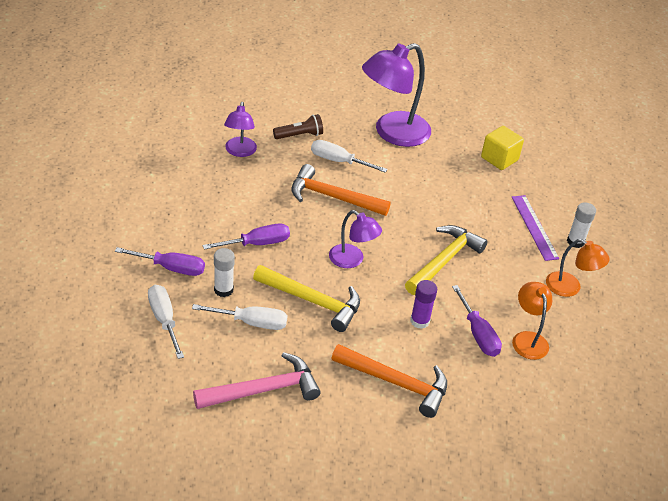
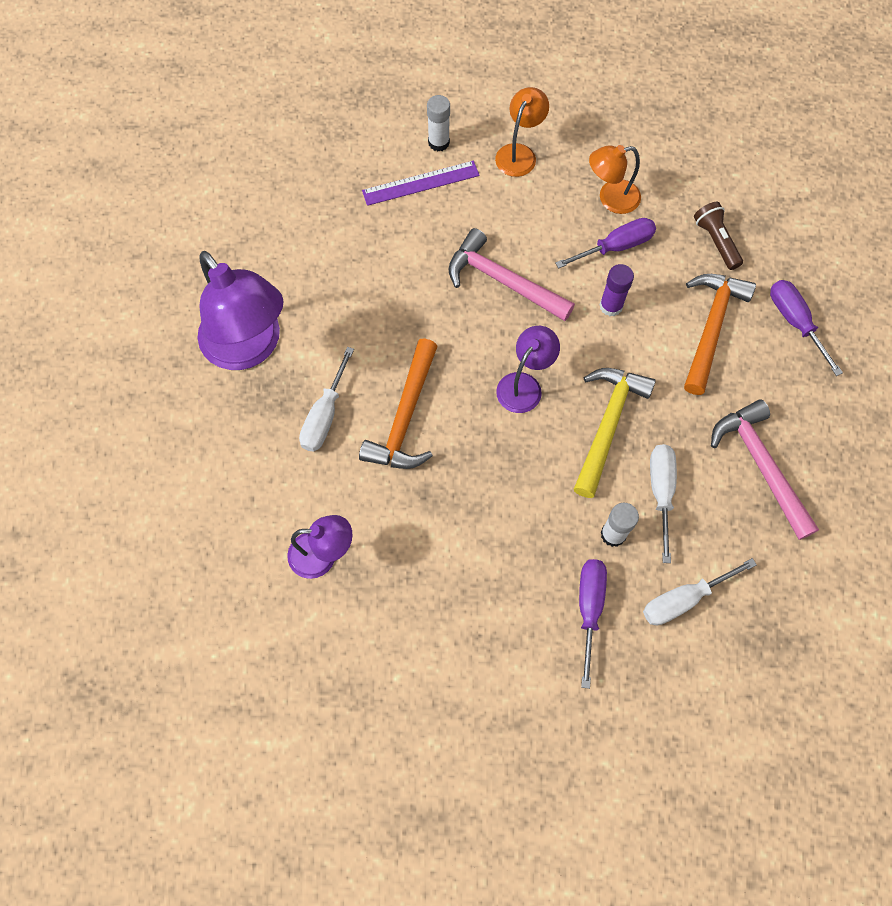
camera: 90 degrees left, 25 degrees up
purple screwdriver [202,223,290,250] -> purple screwdriver moved to [770,280,843,376]
brown flashlight [273,114,323,139] -> brown flashlight moved to [694,202,743,270]
yellow hammer [405,225,488,295] -> pink hammer [448,228,575,321]
yellow cube [481,126,524,170] -> none

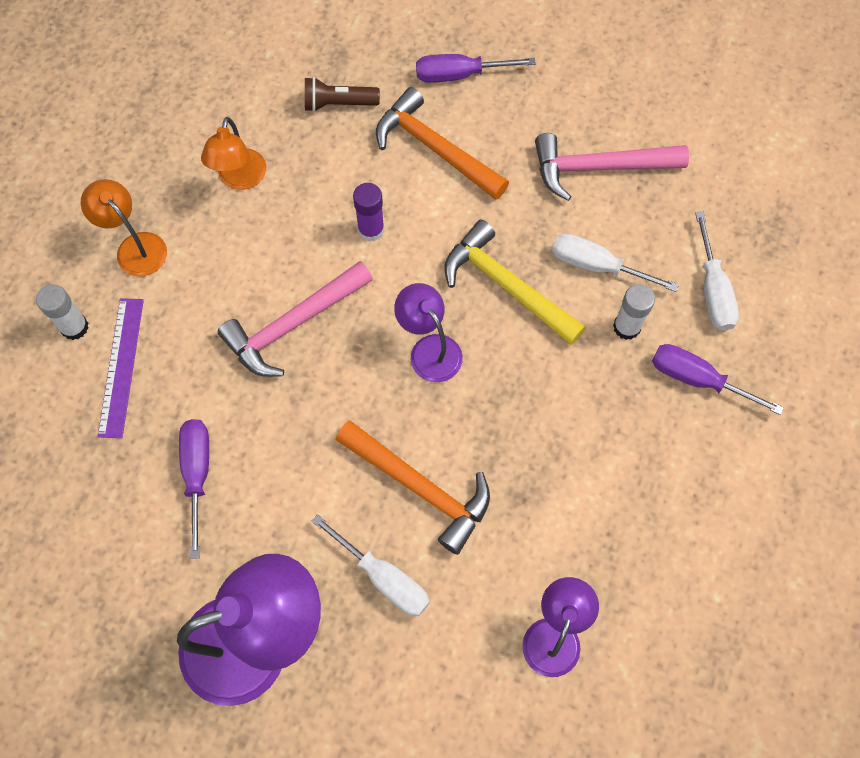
camera: 70 degrees left, 0 degrees up
purple screwdriver [555,218,656,268] -> purple screwdriver moved to [179,419,209,559]

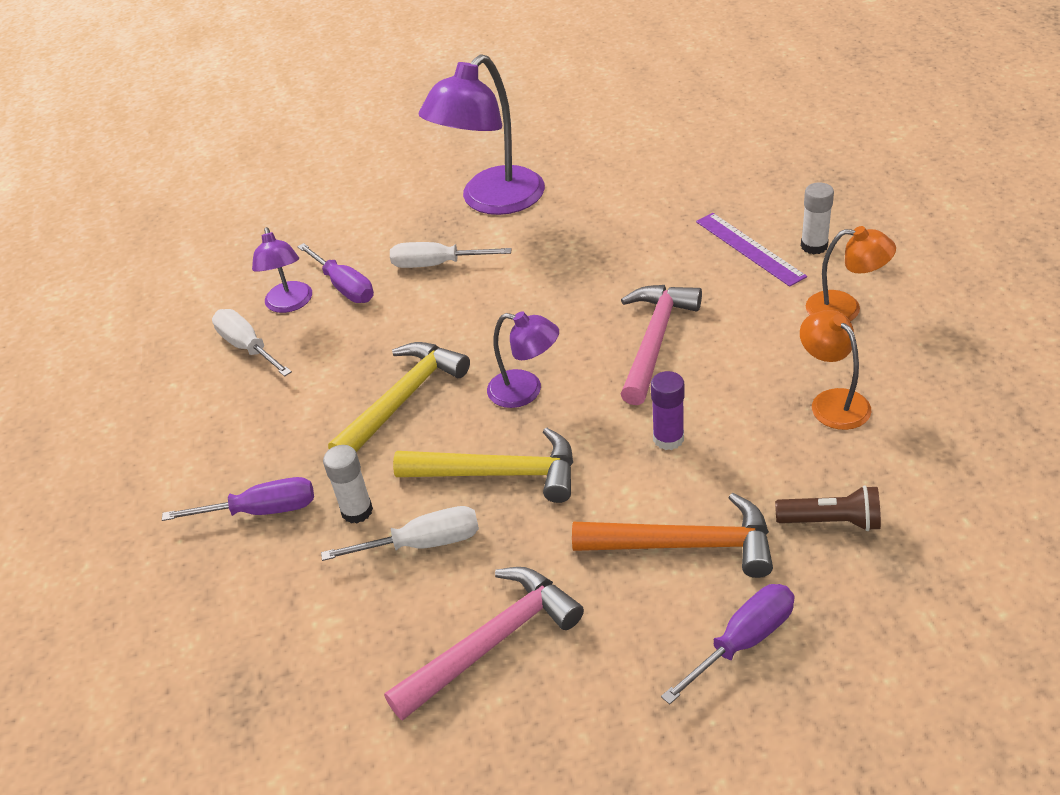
camera: 150 degrees right, 25 degrees down
purple screwdriver [179,419,209,559] -> purple screwdriver moved to [297,243,374,303]
brown flashlight [305,77,380,112] -> brown flashlight turned 45 degrees clockwise [775,485,881,531]
orange hammer [336,421,490,555] -> none
white screwdriver [695,212,739,331] -> white screwdriver moved to [212,309,292,377]
none -> yellow hammer [328,342,470,452]

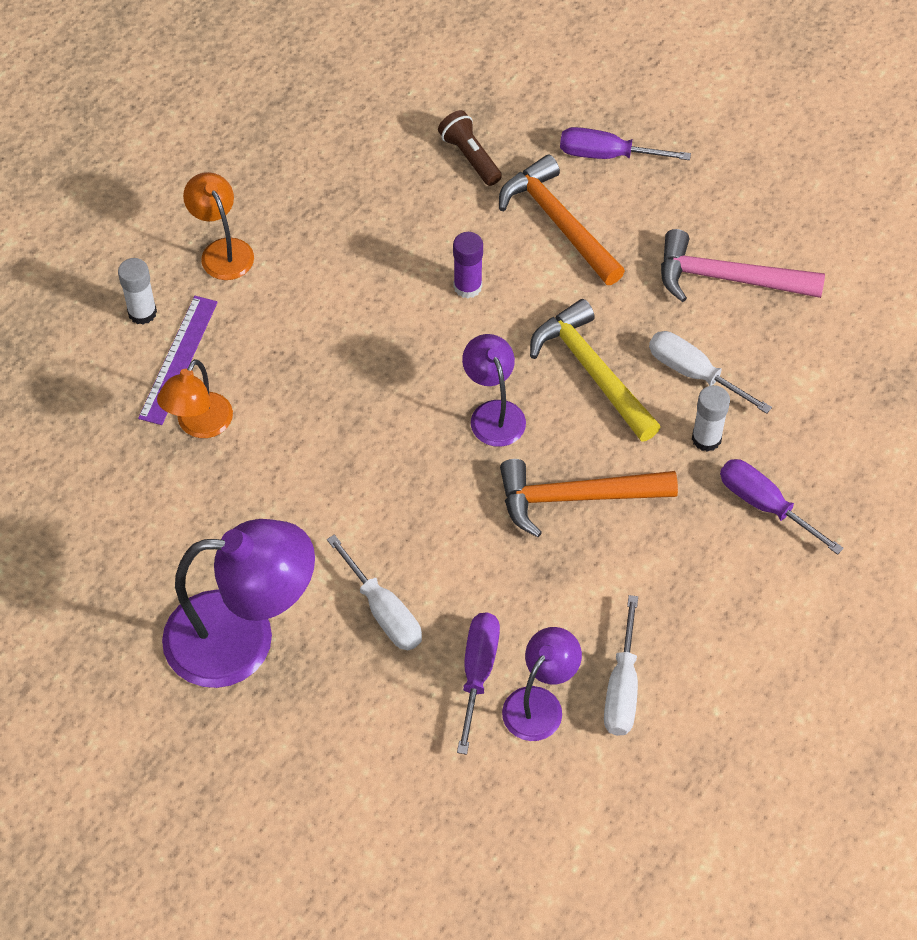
camera: 135 degrees left, 15 degrees up
yellow hammer [328,342,470,452] -> orange hammer [500,459,678,537]
pink hammer [620,285,702,405] -> none
orange lamp [800,310,871,430] -> orange lamp moved to [157,359,233,438]

